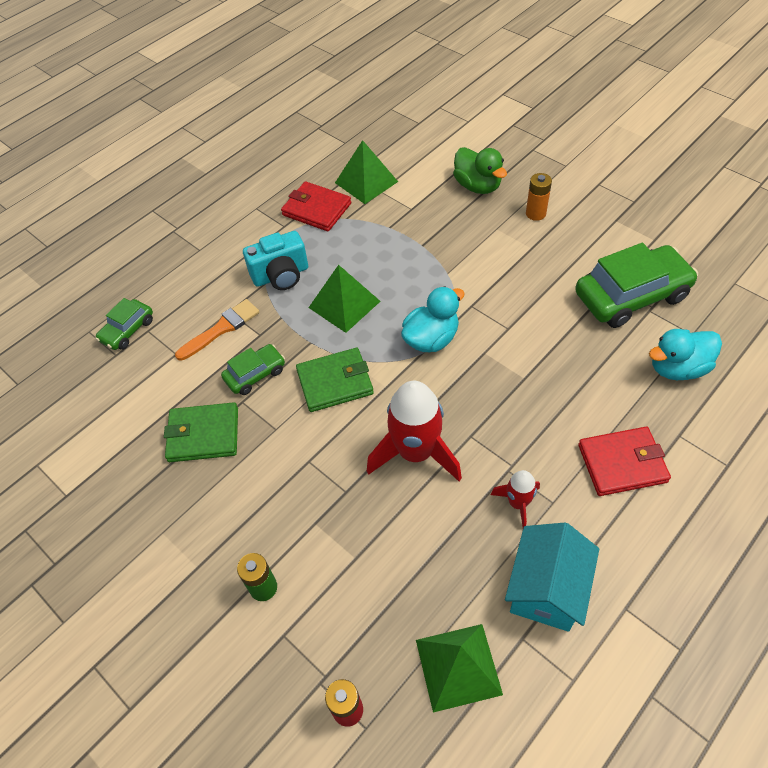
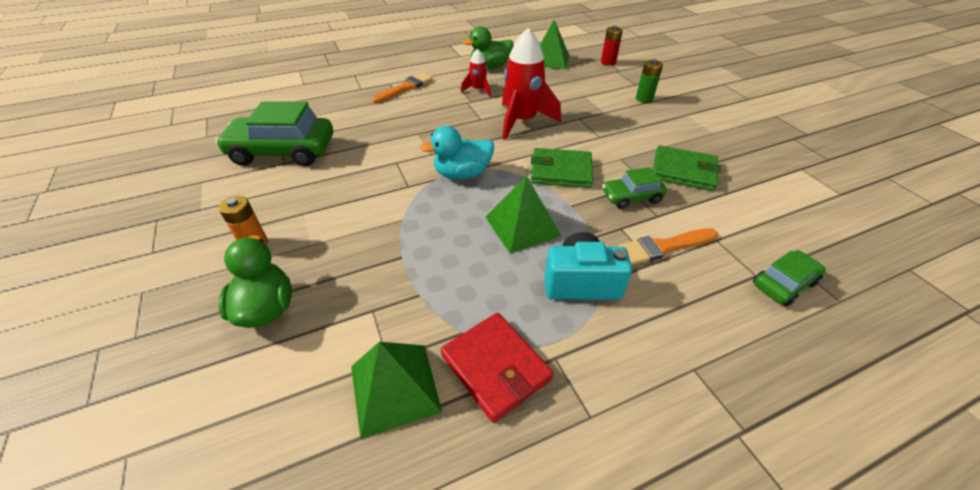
camera: 160 degrees left, 10 degrees down
turquoise house [505,523,599,632] -> green duck [463,26,514,69]
red wallet [578,427,671,496] -> orange brush [372,73,433,103]
turquoise duck [649,329,722,380] -> none

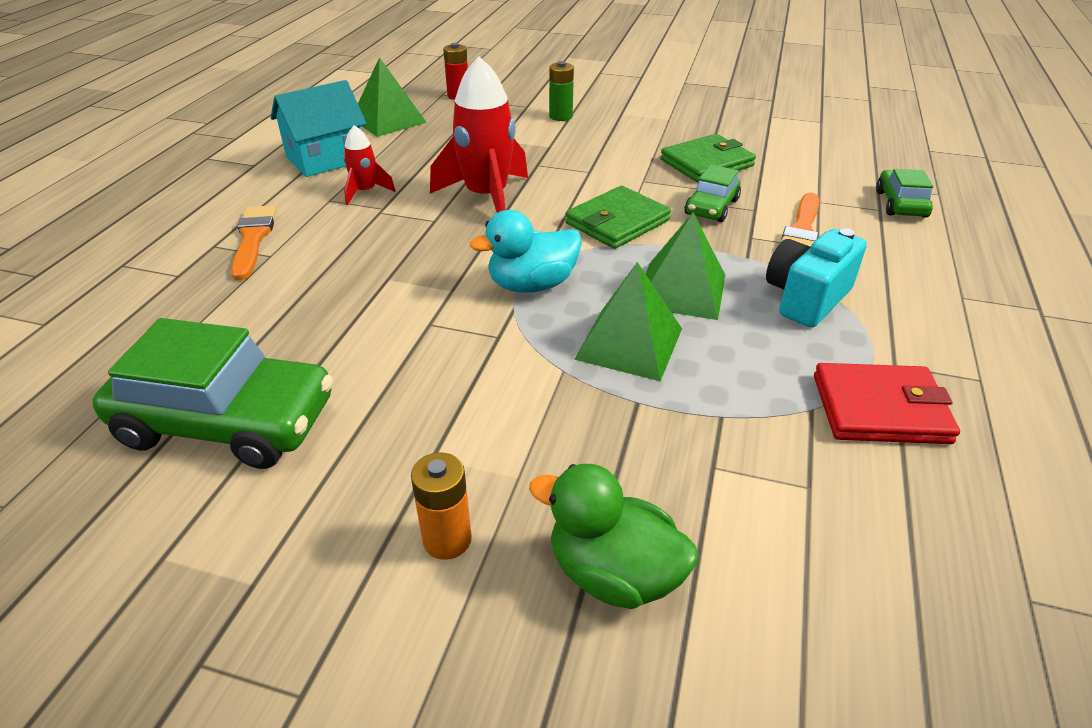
camera: 50 degrees left, 5 degrees down
green car [215,101,333,166] -> green car turned 120 degrees counterclockwise [92,318,333,469]
green pyramid [351,342,442,439] -> green pyramid moved to [574,262,682,381]
turquoise duck [420,126,494,179] -> turquoise duck turned 45 degrees clockwise [470,210,582,293]
green duck [463,26,514,69] -> turquoise house [271,80,367,177]

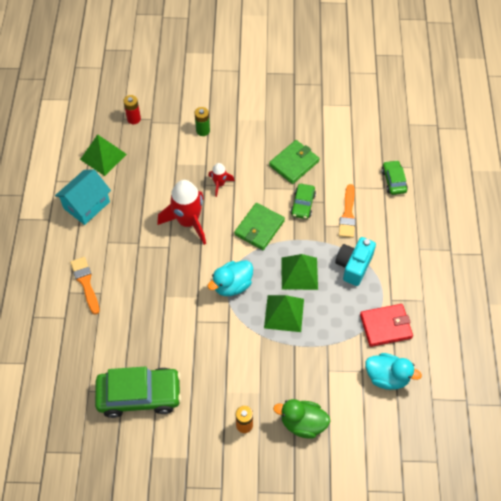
camera: 15 degrees left, 20 degrees up
red rocket [343,125,396,205] -> red rocket moved to [208,163,235,197]
none -> turquoise duck [365,353,422,390]

